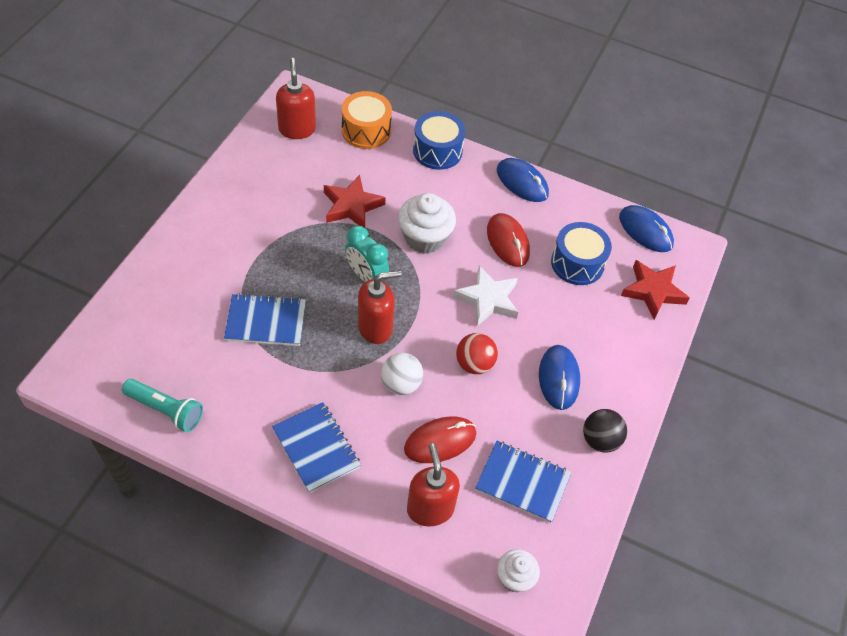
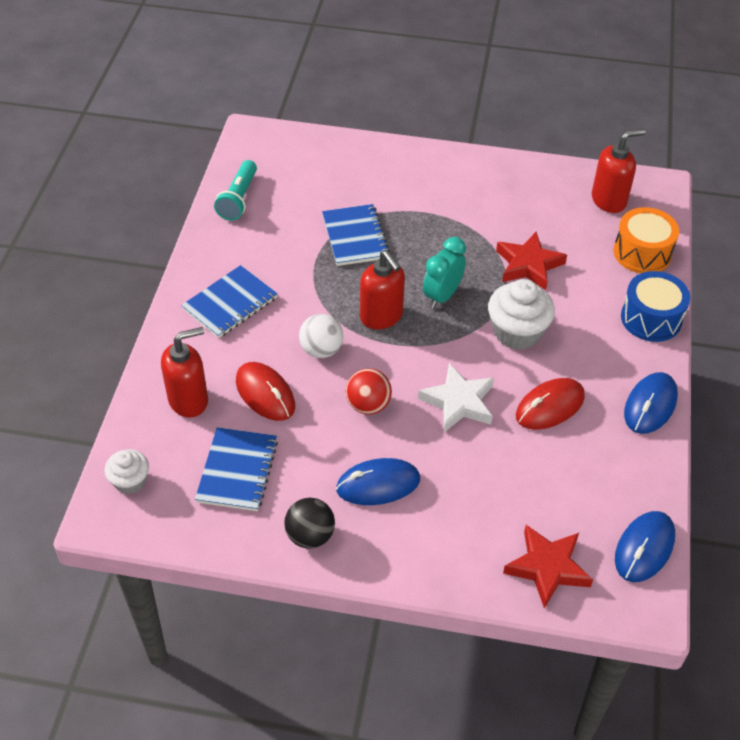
camera: 80 degrees right, 5 degrees down
blue drum [551,222,612,285] -> none

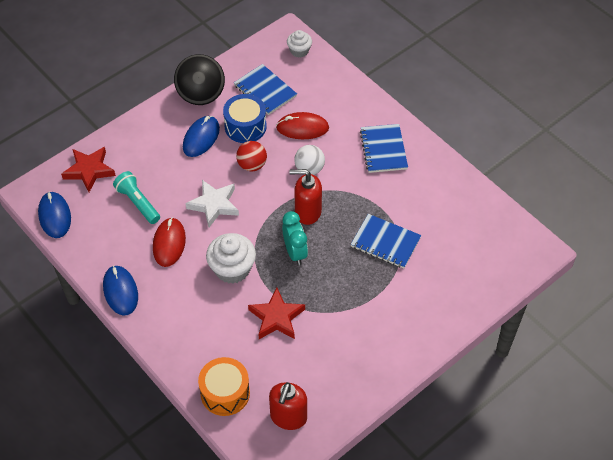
camera: 130 degrees right, 5 degrees up
red soap dispenser [161,327,208,418] -> none
turquoise flashlight [214,160,257,221] -> turquoise flashlight moved to [113,171,160,224]
black ball [284,498,335,549] -> black ball [174,54,225,105], size x1.72
blue drum [621,271,690,342] -> blue drum moved to [223,94,267,143]

